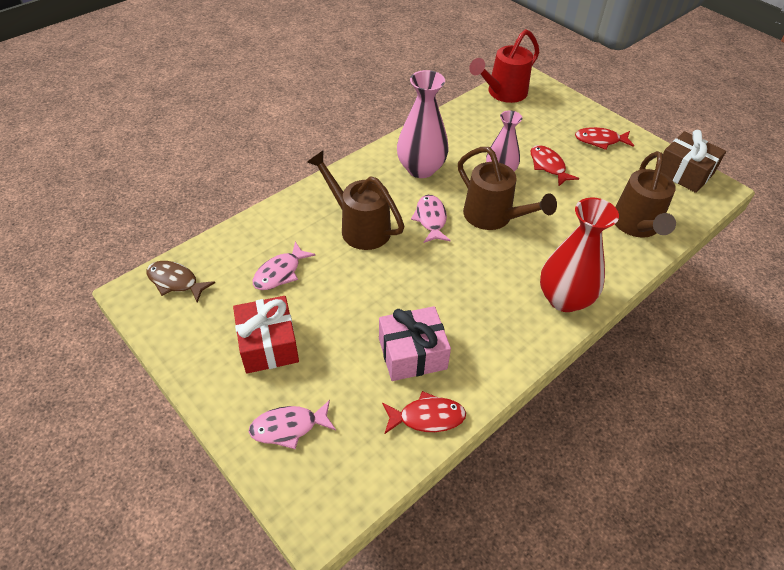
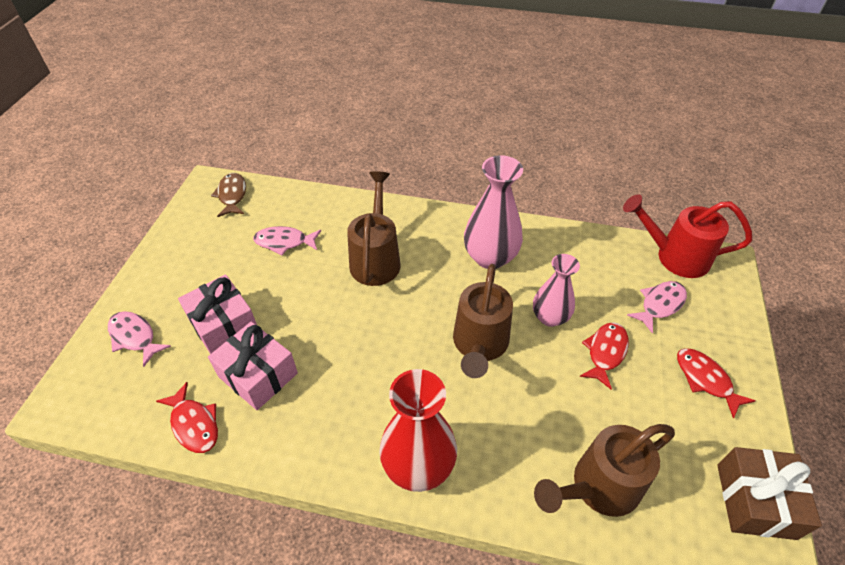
camera: 55 degrees right, 0 degrees up
red gift [233,296,299,373] -> none
pink fish [411,195,451,243] -> pink fish moved to [627,281,687,334]
none -> pink gift [178,275,257,354]

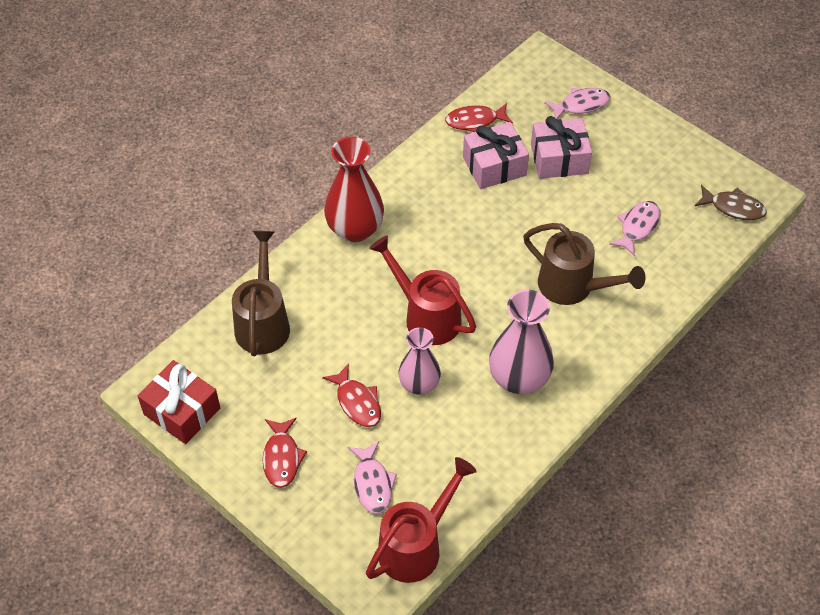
camera: 120 degrees right, 5 degrees up
brown watering can [453,264,513,378] -> red watering can [369,235,476,345]
red fish [677,348,756,419] -> red fish turned 90 degrees clockwise [263,418,307,488]
brown gift [717,447,822,540] -> red gift [138,360,220,444]

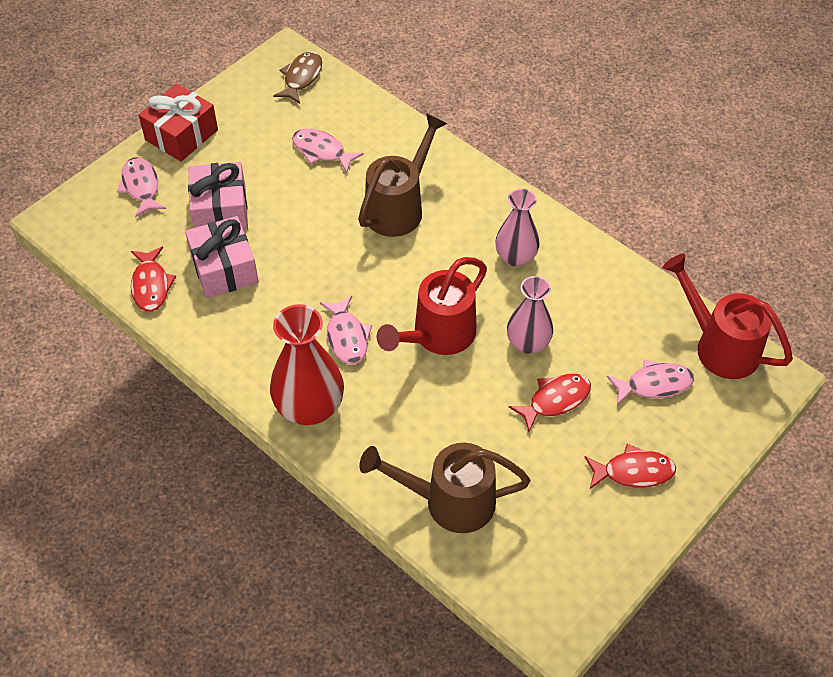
camera: 90 degrees left, 0 degrees up
red gift [138,360,220,444] -> red gift moved to [139,84,218,162]
pink vase [489,290,554,394] -> pink vase [495,189,540,266], size x0.66
none -> pink fish [320,296,372,364]

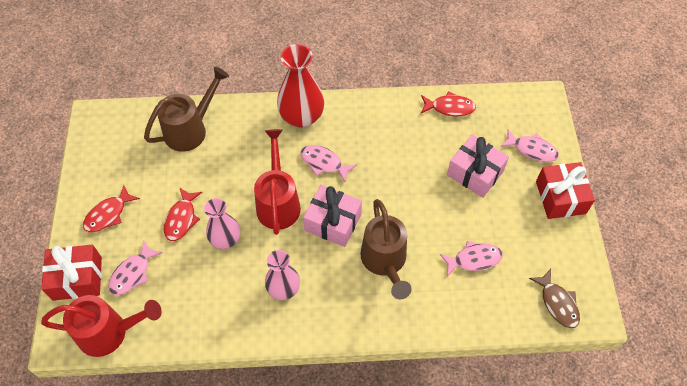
camera: 135 degrees right, 5 degrees up
red fish [131,246,176,311] -> red fish turned 150 degrees clockwise [421,91,476,116]
pink gift [185,216,259,298] -> pink gift moved to [303,185,362,247]
none -> red gift [41,245,102,301]

